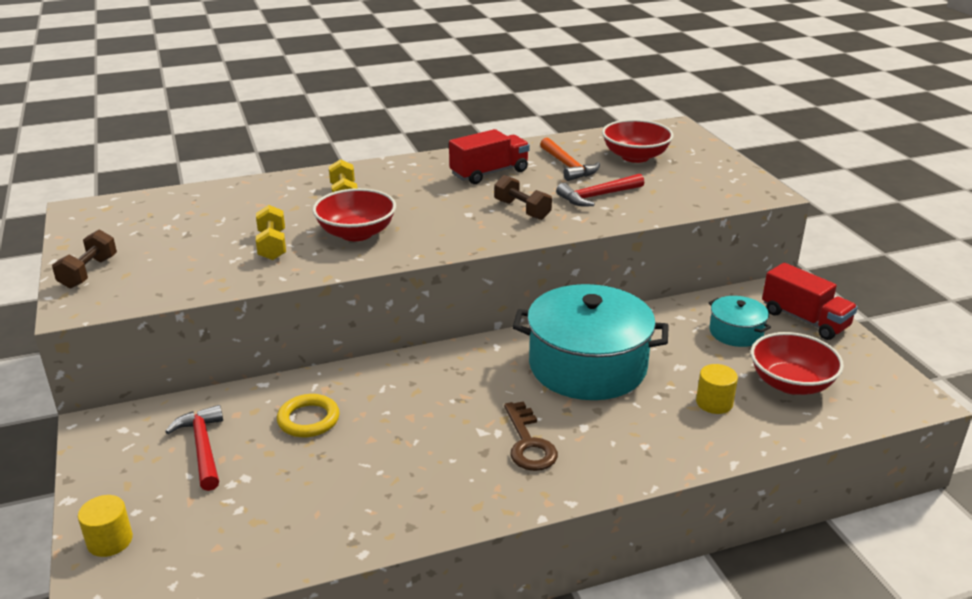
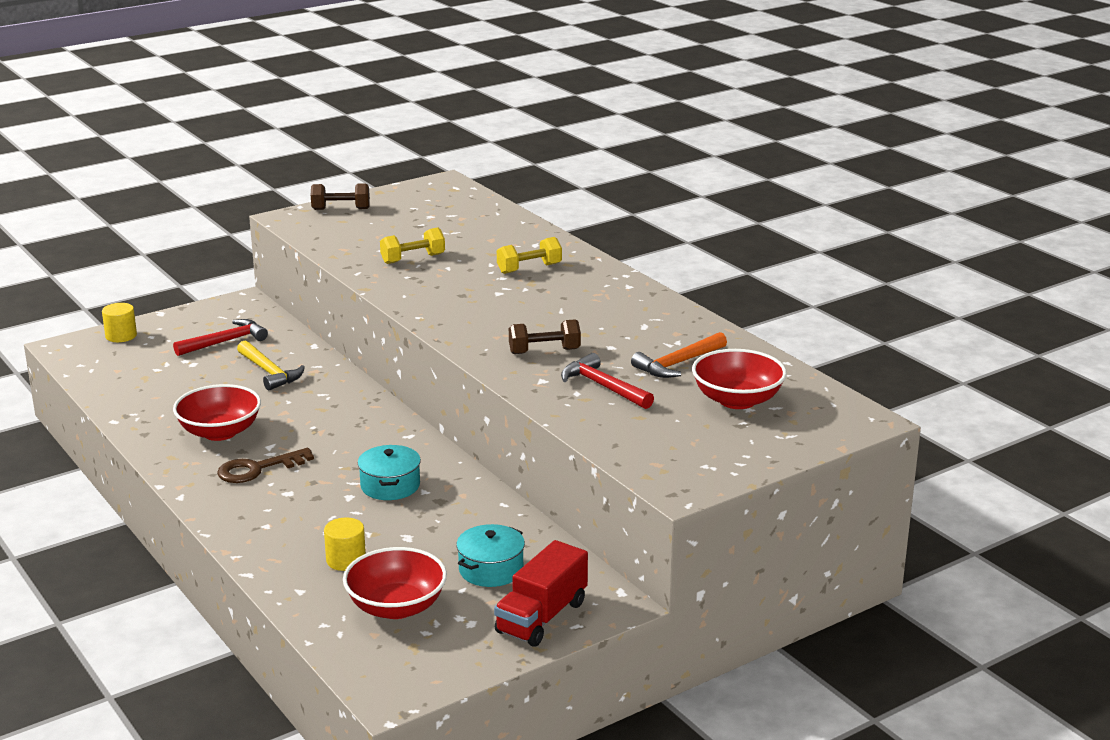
camera: 75 degrees right, 5 degrees down
yellow ring [277,394,340,437] -> yellow hammer [237,341,305,390]
red bowl [312,188,396,241] -> red bowl moved to [173,384,261,441]
red truck [449,129,530,184] -> none
brown dumbbell [494,175,552,220] -> brown dumbbell turned 45 degrees clockwise [509,319,581,354]
turquoise pot [513,284,669,400] -> turquoise pot [358,445,421,500], size x0.48

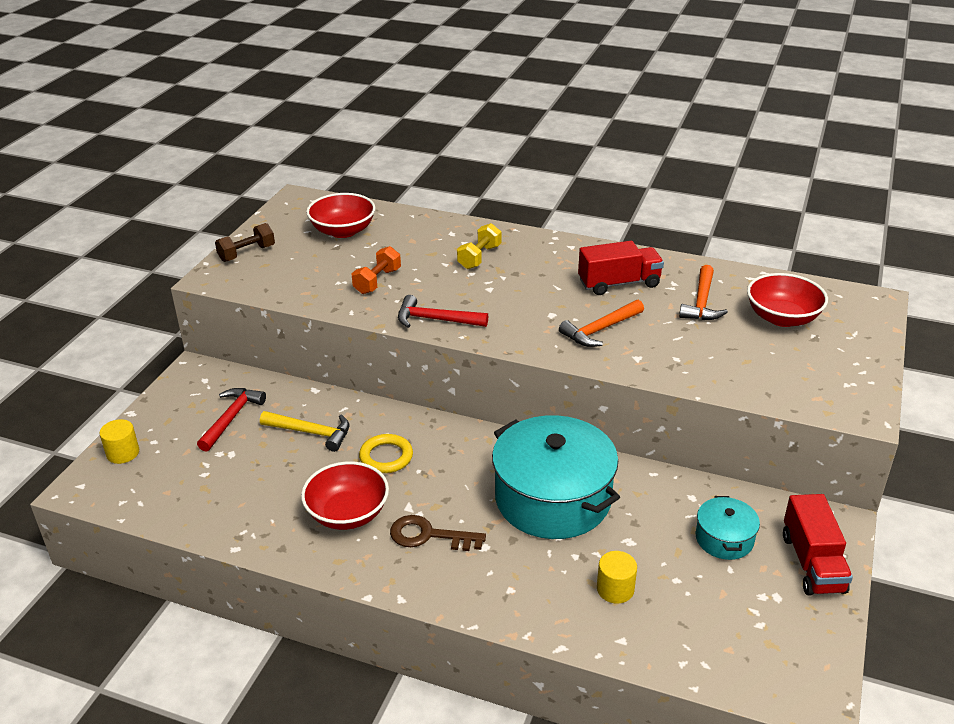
camera: 35 degrees left, 10 degrees up
brown key [217,448,314,483] -> brown key turned 75 degrees clockwise [390,515,486,551]
red bowl [343,547,447,619] -> red bowl moved to [306,193,376,238]
turquoise pot [358,445,421,500] -> turquoise pot [492,415,620,539], size x2.10
yellow dumbbell [380,227,445,264] -> orange dumbbell [352,246,401,294]
brown dumbbell [509,319,581,354] -> orange hammer [559,300,644,347]
red hammer [561,353,654,409] -> red hammer moved to [398,295,488,328]
none -> yellow ring [359,434,413,473]
none -> red truck [578,241,664,295]

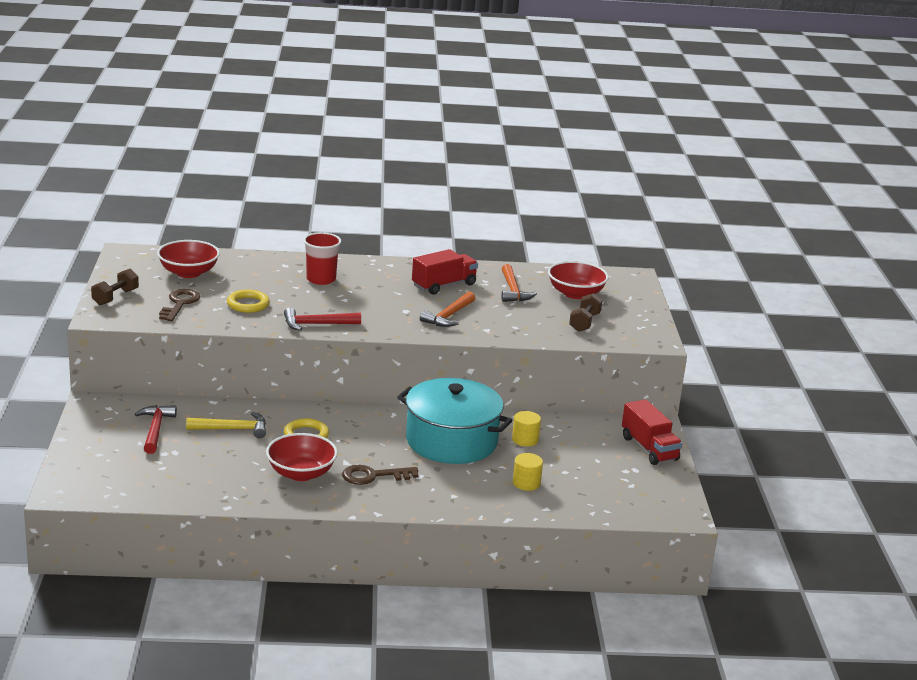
camera: 25 degrees left, 10 degrees down
yellow cylinder [100,419,139,464] -> yellow cylinder moved to [512,411,541,447]
orange dumbbell [352,246,401,294] -> yellow ring [227,290,270,313]
yellow dumbbell [457,223,501,269] -> red cup [303,232,341,285]
turquoise pot [696,496,760,560] -> none
none -> brown key [159,289,200,321]
none -> brown dumbbell [569,293,602,332]

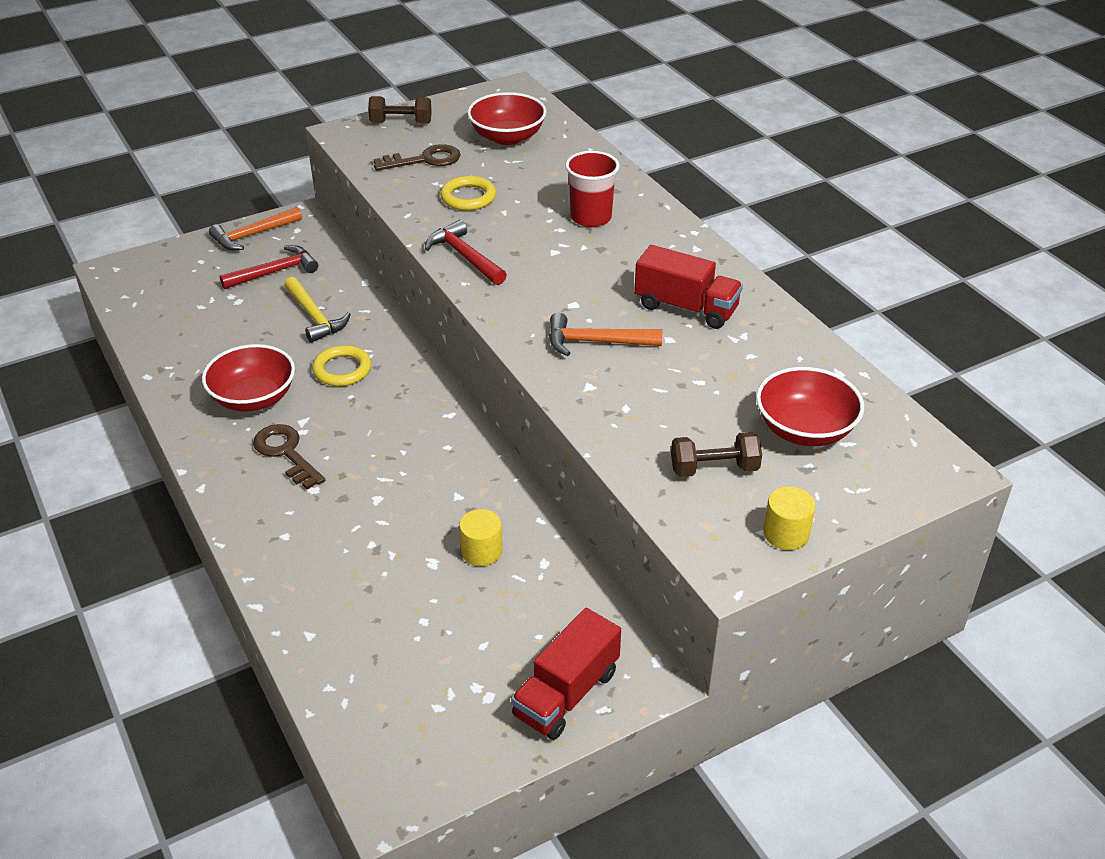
camera: 65 degrees right, 15 degrees up
turquoise pot [397,378,512,464] -> none
orange hammer [501,264,537,302] -> orange hammer moved to [209,207,302,250]
yellow cylinder [513,453,543,491] -> yellow cylinder moved to [763,486,816,550]

